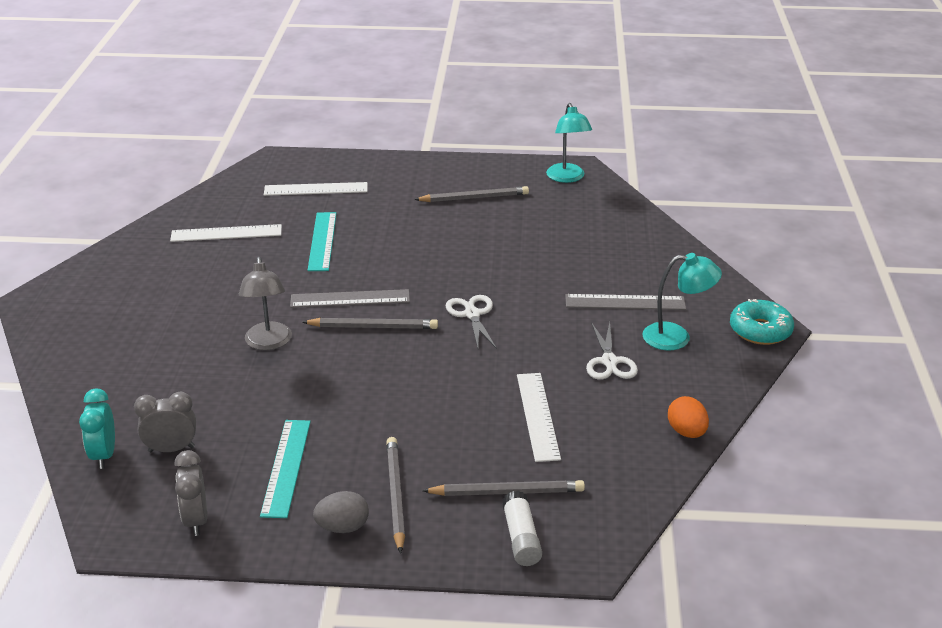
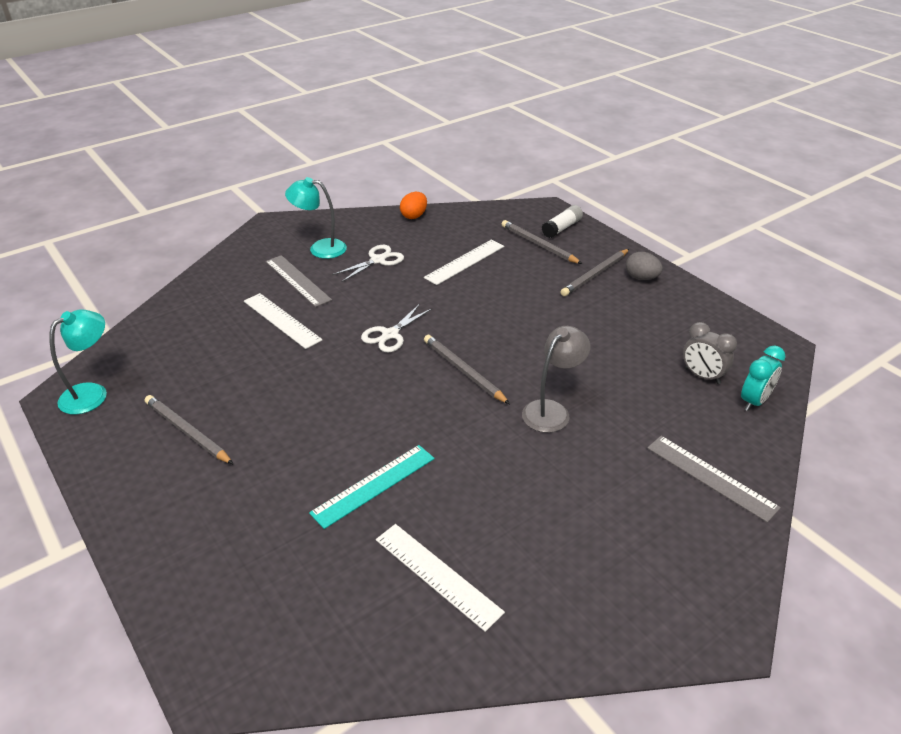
camera: 130 degrees left, 5 degrees up
grey clock [174,450,207,536] -> none
turquoise ruler [260,420,311,518] -> none
white ruler [264,182,368,196] -> white ruler moved to [244,293,323,349]
grey ruler [290,289,410,308] -> grey ruler moved to [647,436,781,523]
turquoise lamp [642,253,722,351] -> turquoise lamp turned 45 degrees counterclockwise [285,177,347,259]
turquoise donut [730,299,794,345] -> none

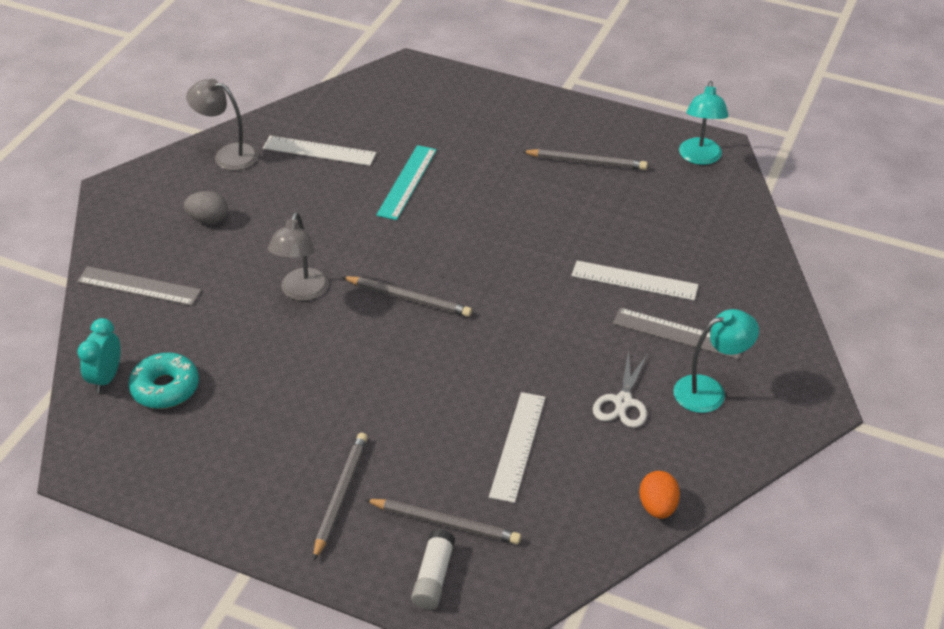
camera: 150 degrees right, 5 degrees up
white scissors [361,304,432,352] -> none
grey egg [626,252,663,280] -> grey egg moved to [184,191,228,224]
grey clock [683,322,737,384] -> turquoise donut [129,352,199,409]
none -> grey lamp [186,79,258,171]

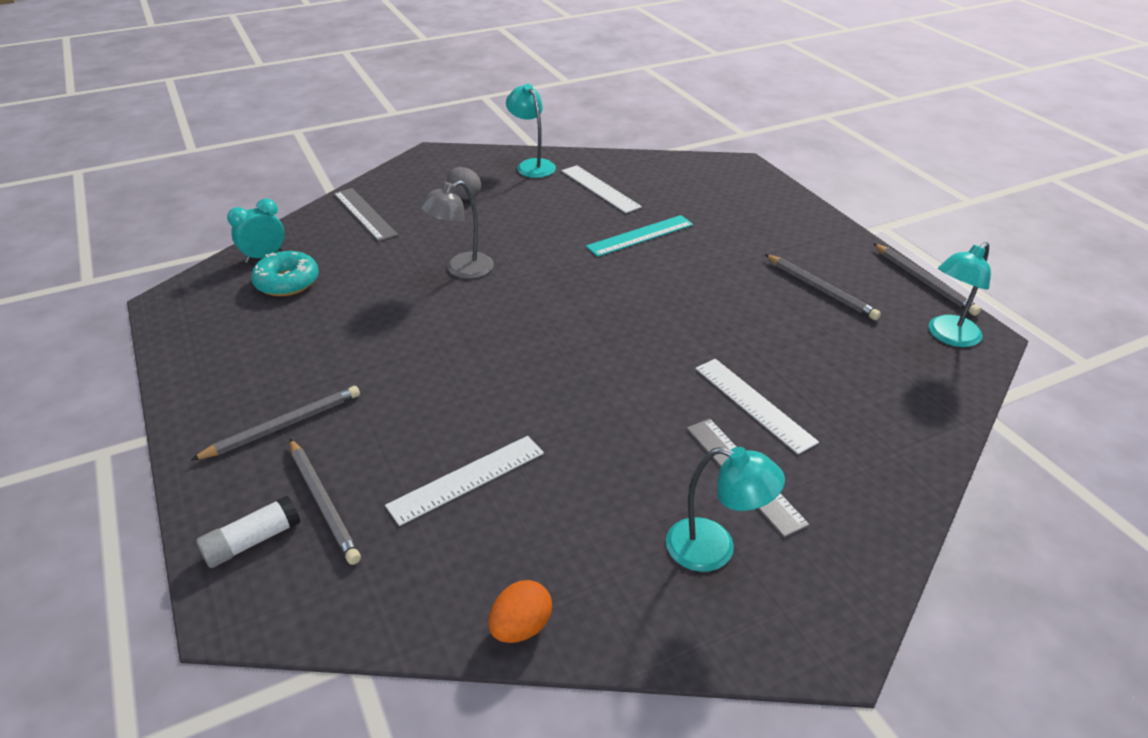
camera: 40 degrees right, 5 degrees down
grey lamp [186,79,258,171] -> turquoise lamp [506,84,556,178]
grey pencil [342,276,472,317] -> grey pencil moved to [873,243,981,316]
white scissors [593,350,648,428] -> none

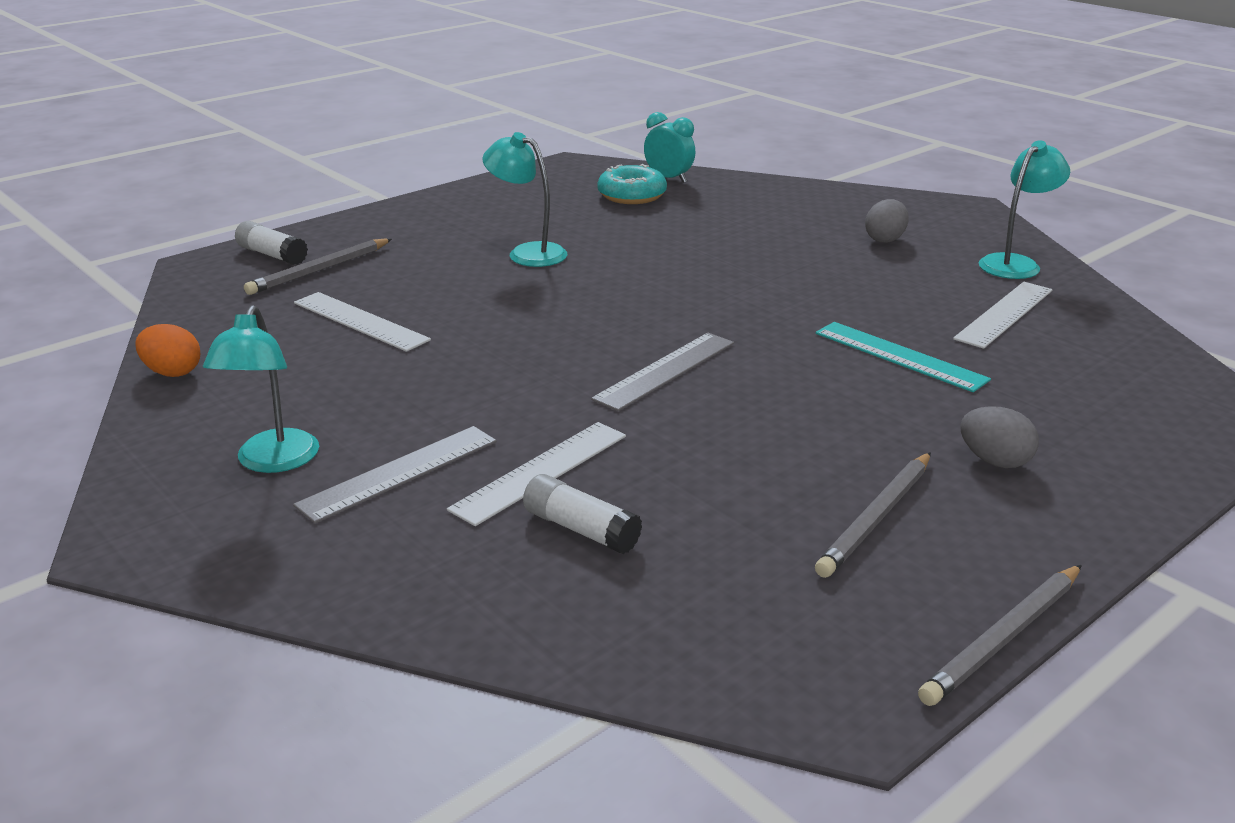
camera: 75 degrees right, 10 degrees down
grey pencil [191,386,360,460] -> none
grey ruler [334,188,398,241] -> grey ruler moved to [591,333,734,411]
grey lamp [419,180,494,279] -> none
turquoise lamp [928,242,991,347] -> turquoise lamp moved to [482,132,567,267]
none -> white glue stick [523,474,642,554]
none -> grey egg [960,406,1039,468]

